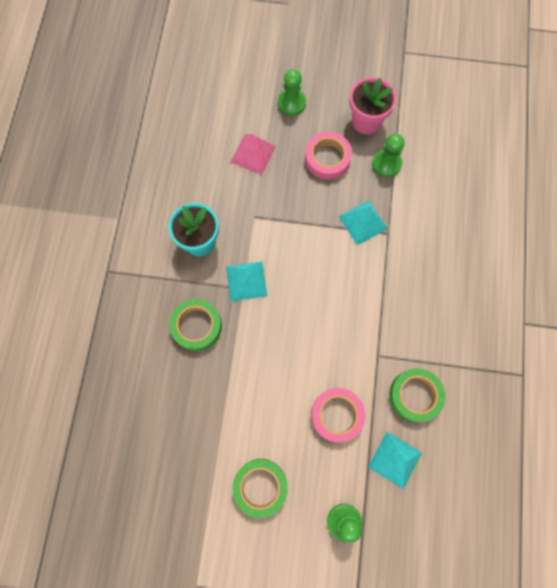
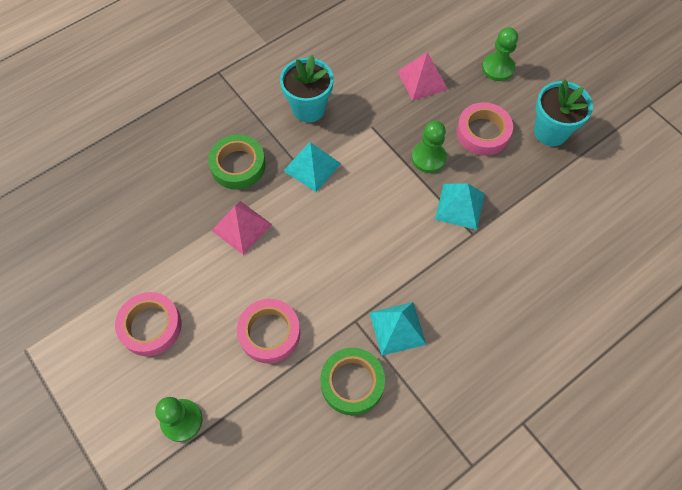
camera: 45 degrees right, 10 degrees down
green tape [232,459,288,518] -> pink tape [115,292,182,356]
pink flower pot [349,77,397,134] -> turquoise flower pot [534,80,593,146]
turquoise pyramid [368,432,422,489] -> turquoise pyramid moved to [369,302,427,356]
green pawn [372,134,405,177] -> green pawn moved to [412,121,447,173]
none -> pink pyramid [211,201,272,255]

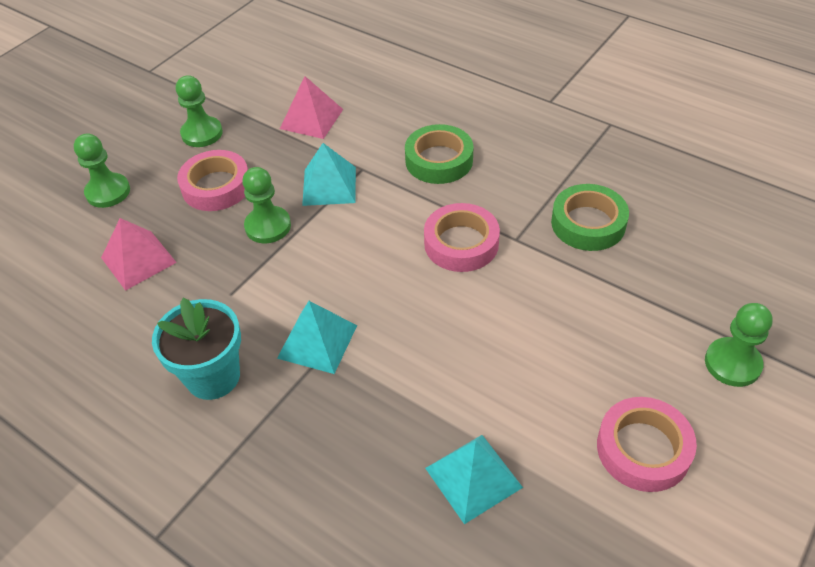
camera: 105 degrees left, 15 degrees down
green tape [208,134,266,190] -> green tape moved to [405,124,473,184]
pink pyramid [211,201,272,255] -> pink pyramid moved to [280,76,343,139]
pink tape [237,299,300,364] -> pink tape moved to [424,203,500,272]
turquoise pyramid [369,302,427,356] -> turquoise pyramid moved to [425,435,523,524]
turquoise flower pot [534,80,593,146] -> green pawn [176,75,223,147]

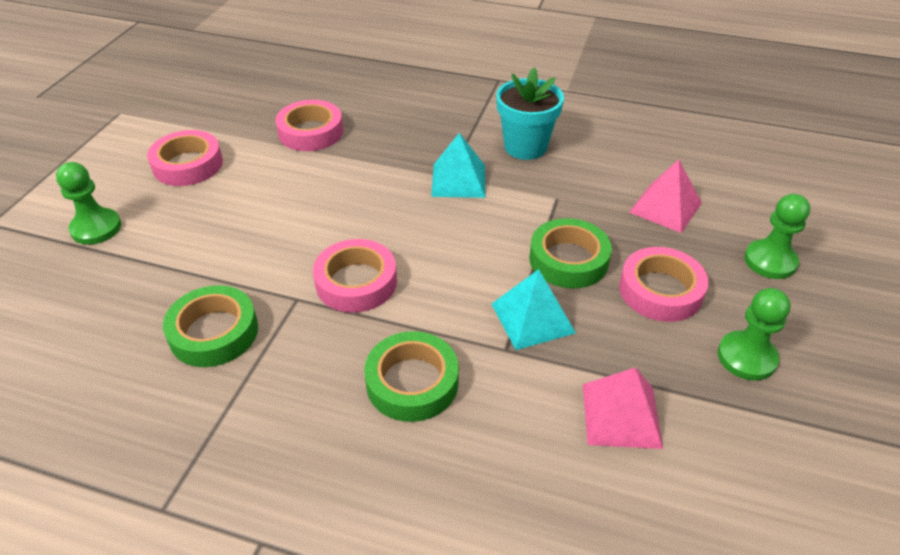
camera: 160 degrees right, 5 degrees down
green pawn [242,167,291,243] -> green tape [529,218,612,288]
turquoise pyramid [425,435,523,524] -> pink tape [275,100,343,151]

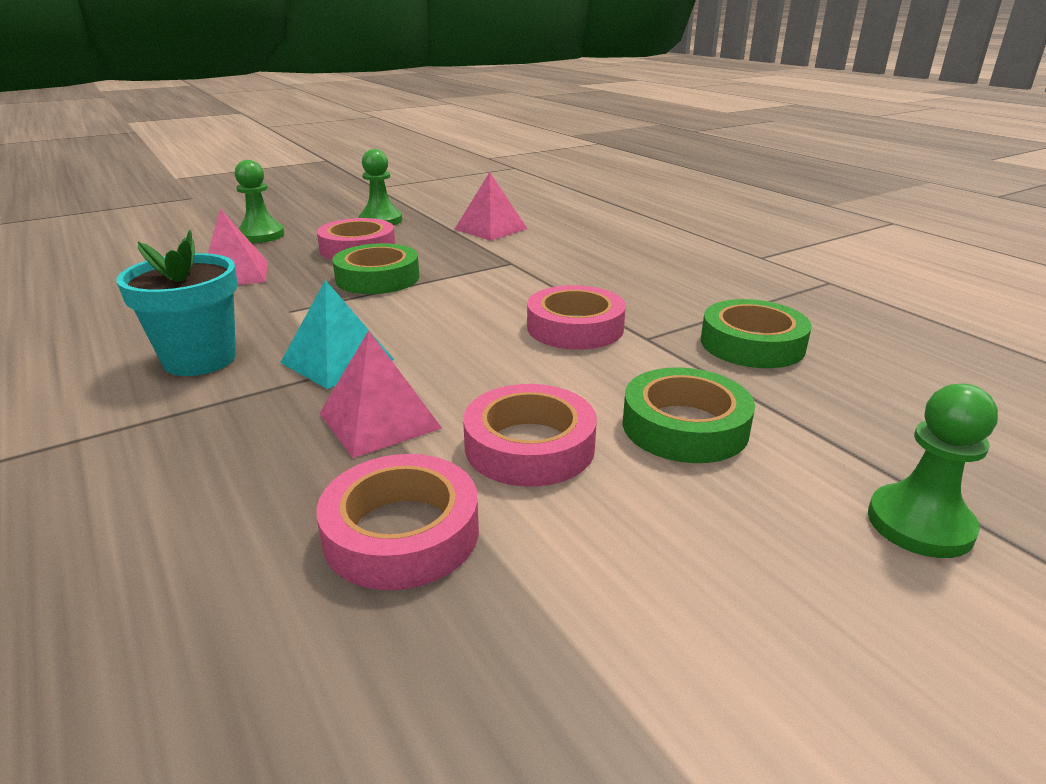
camera: 140 degrees left, 15 degrees down
pink tape [147,130,223,186] -> pink tape moved to [463,384,597,487]
green tape [364,331,459,422] -> green tape moved to [623,367,755,463]
turquoise pyramid [491,269,576,350] -> none
none -> pink pyramid [319,331,442,458]

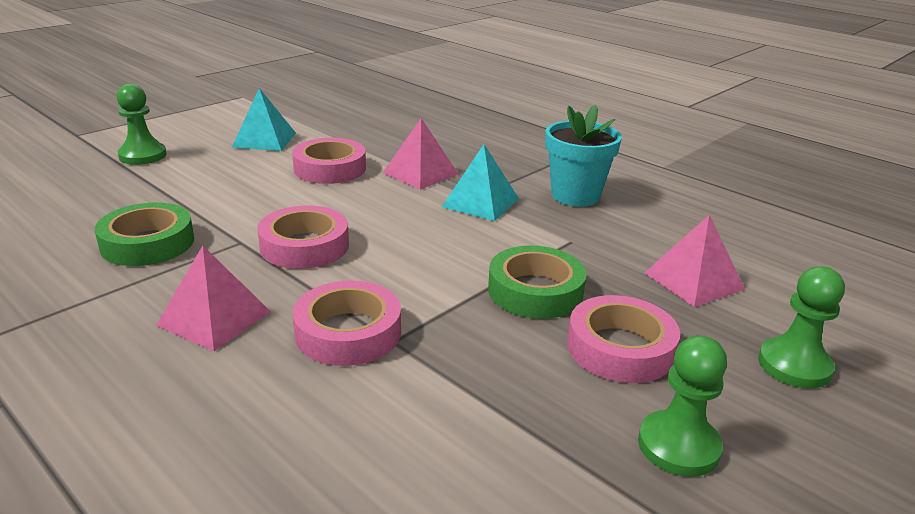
camera: 165 degrees right, 0 degrees up
pink tape [316,454,479,590] -> pink tape moved to [293,280,401,366]
pink pyramid [455,172,528,241] -> pink pyramid moved to [156,246,271,351]
green tape [623,367,755,463] -> none
none -> turquoise pyramid [232,88,296,151]

